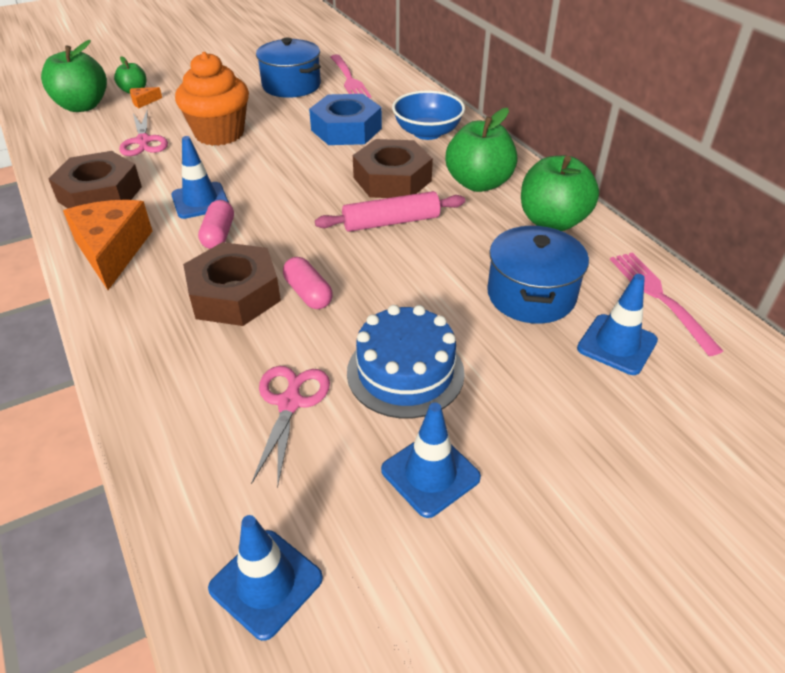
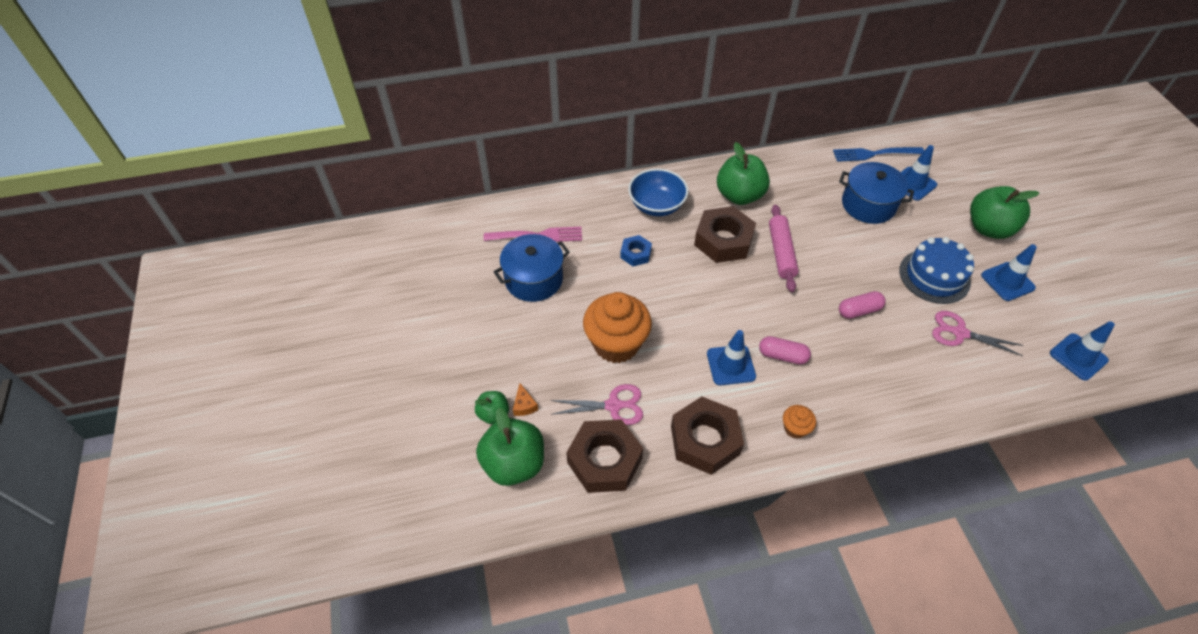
camera: 75 degrees left, 10 degrees up
orange cheese [63,200,152,290] -> orange cupcake [783,405,816,439]
brown nut [183,242,281,326] -> brown nut moved to [566,419,643,493]
blue nut [309,94,382,145] -> blue nut [620,235,652,266], size x0.53
green apple [521,156,599,231] -> green apple moved to [970,186,1039,239]
pink fork [610,252,723,356] -> blue fork [833,147,924,162]

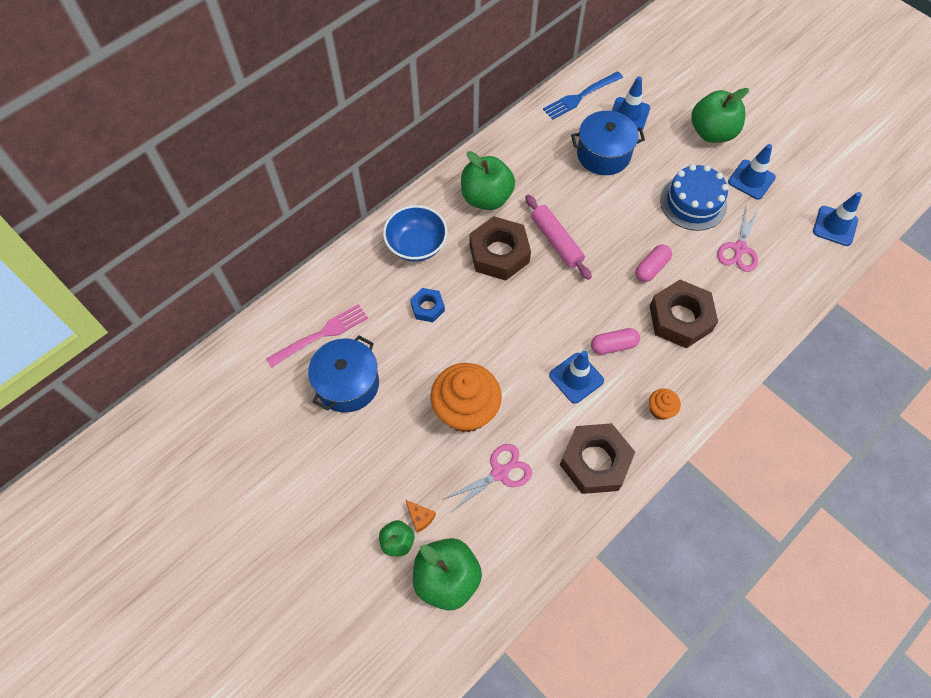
camera: 30 degrees left, 10 degrees up
brown nut [566,419,643,493] -> brown nut moved to [650,280,718,348]
pink scissors [932,311,1023,356] -> pink scissors turned 60 degrees counterclockwise [717,207,759,272]

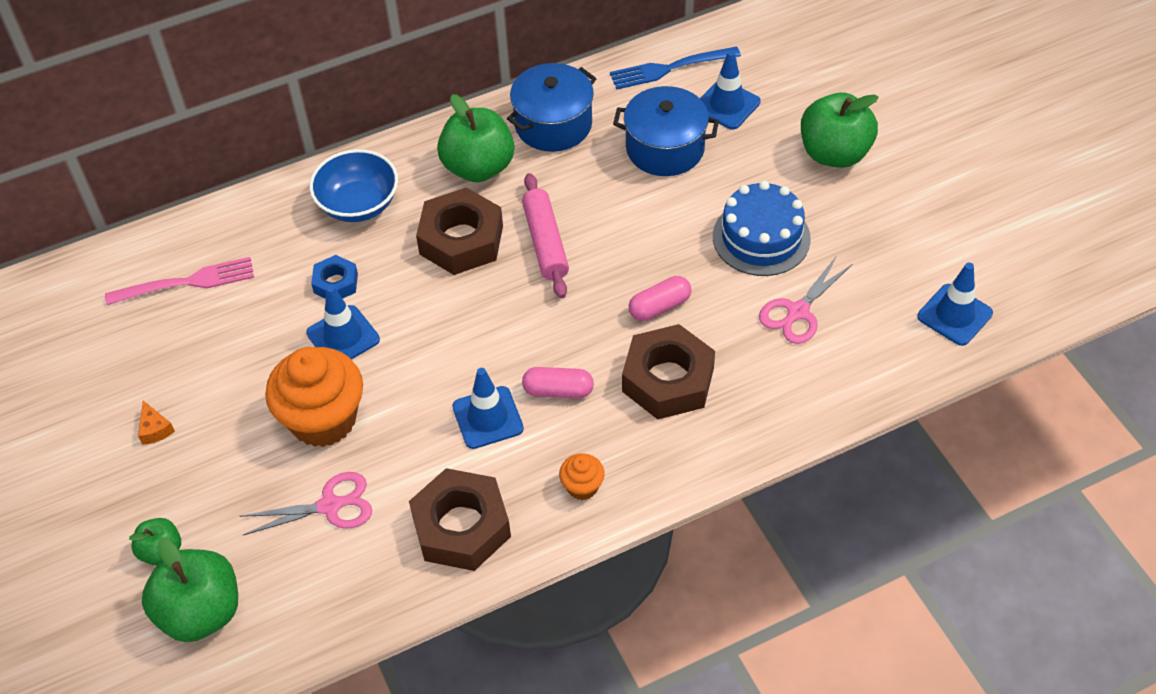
camera: 20 degrees right, 10 degrees down
blue pot [308,335,379,412] -> blue pot moved to [507,63,597,152]
orange cheese [406,500,436,533] -> orange cheese moved to [138,401,175,445]
blue traffic cone [728,144,776,199] -> blue traffic cone moved to [306,285,380,359]

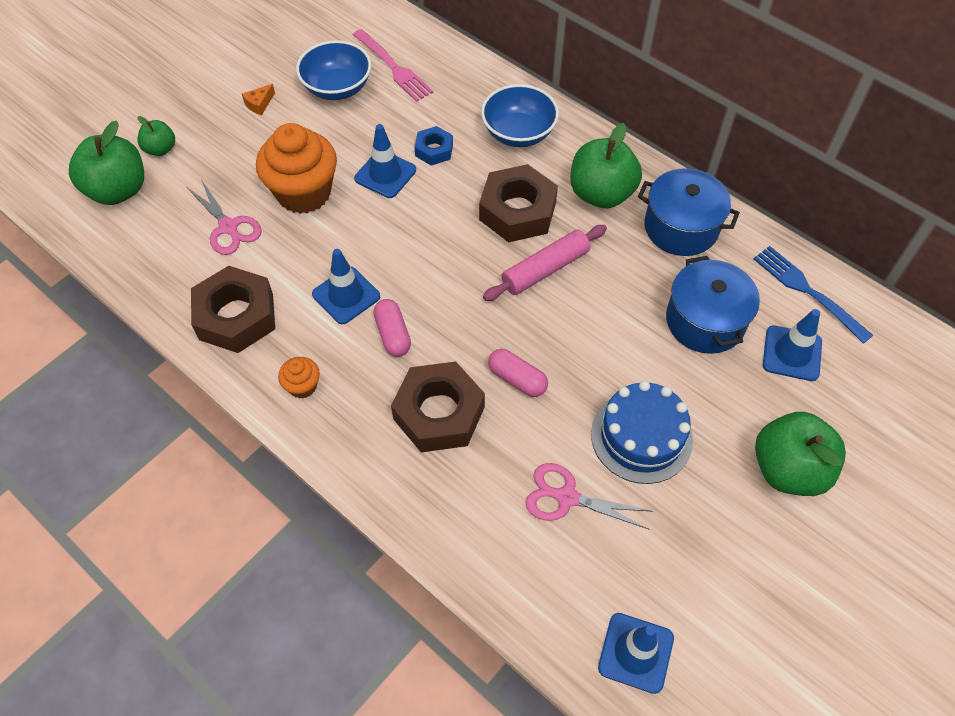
camera: 65 degrees right, 5 degrees up
none -> blue bowl [296,40,371,100]

